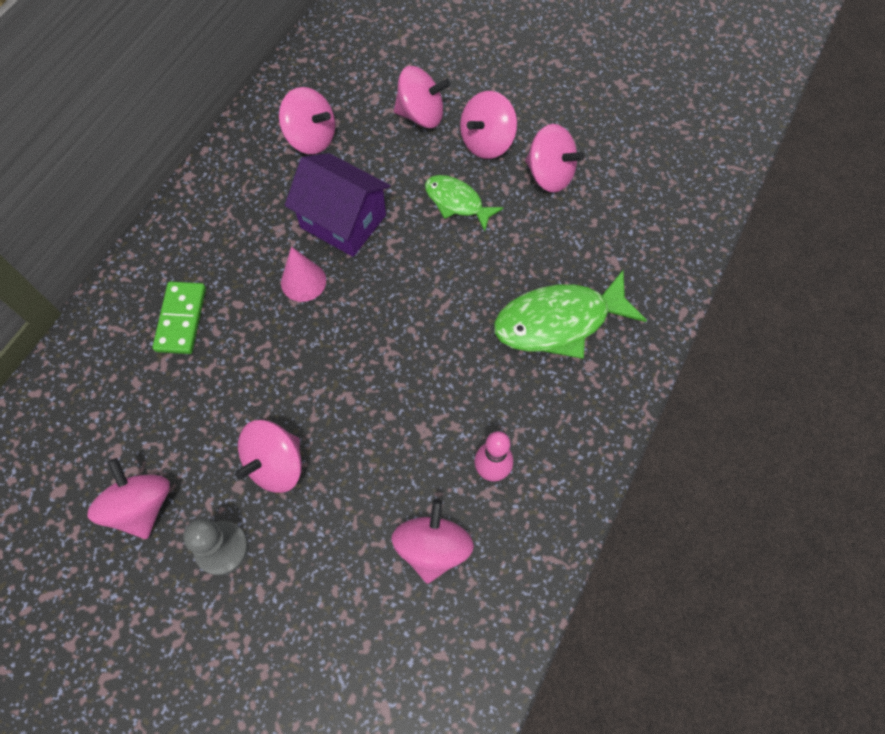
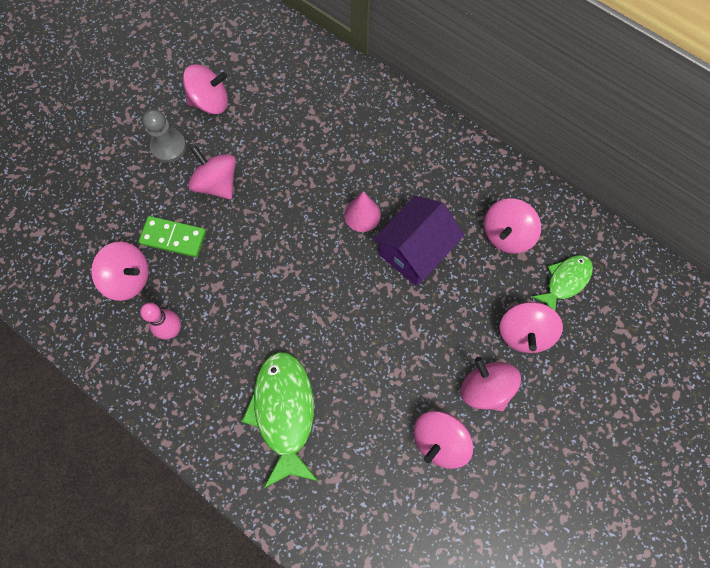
camera: 100 degrees right, 5 degrees up
green domino [152,281,206,354] -> green domino moved to [139,216,206,257]
green fish [425,175,503,232] -> green fish moved to [532,255,593,311]

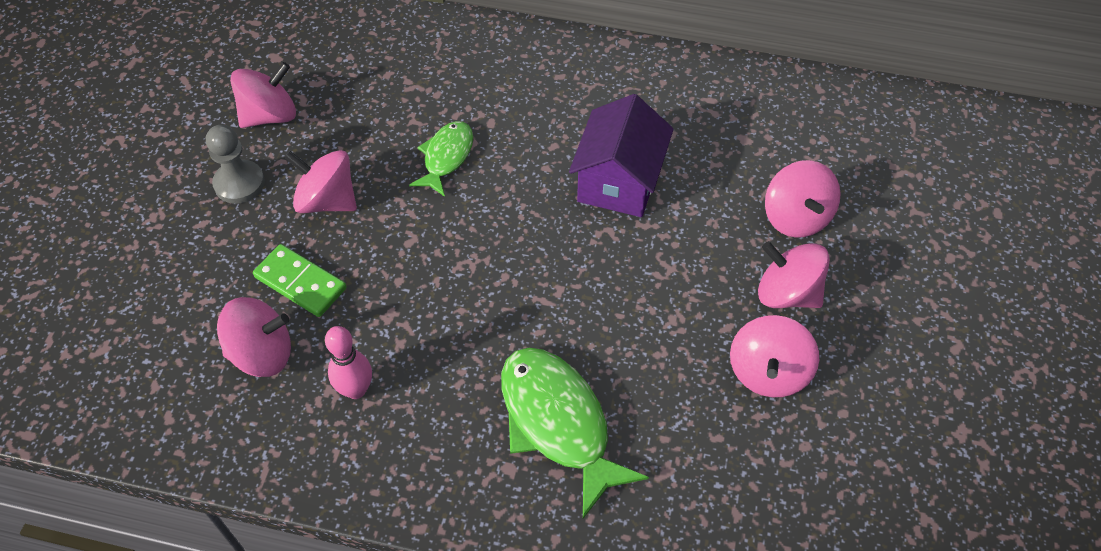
camera: 25 degrees left, 15 degrees down
green domino [139,216,206,257] -> green domino turned 45 degrees clockwise [253,244,347,317]
pink cone [344,192,381,232] -> none
pink spinning top [484,198,541,254] -> none
green fish [532,255,593,311] -> green fish moved to [409,121,473,197]

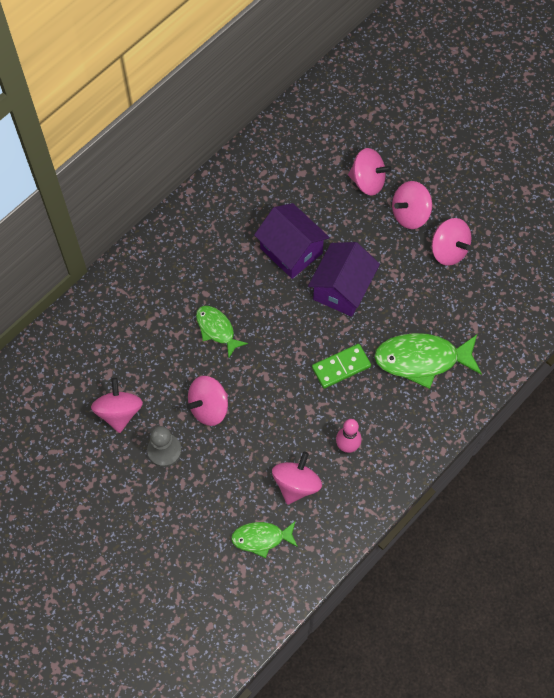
camera: 60 degrees left, 10 degrees up
green domino [253,244,347,317] -> green domino moved to [312,344,371,389]
none -> green fish [231,521,298,558]
none -> purple house [308,242,380,317]

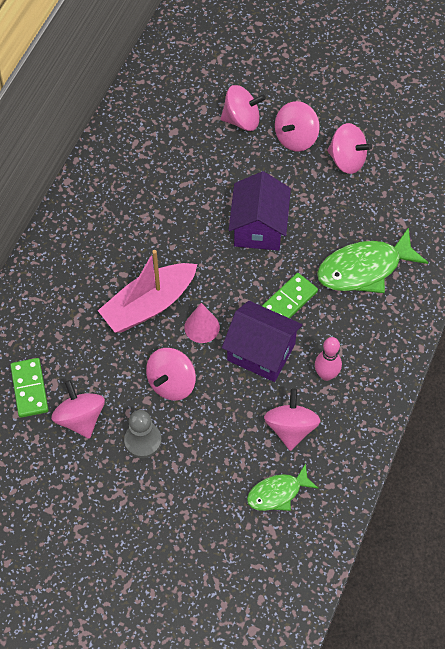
camera: 20 degrees left, 5 degrees down
green fish [196,306,248,358] -> pink boat [98,250,197,333]
purple house [254,203,329,279] -> purple house moved to [222,301,303,382]
none -> green domino [10,358,48,418]
none -> pink cone [184,303,220,343]

